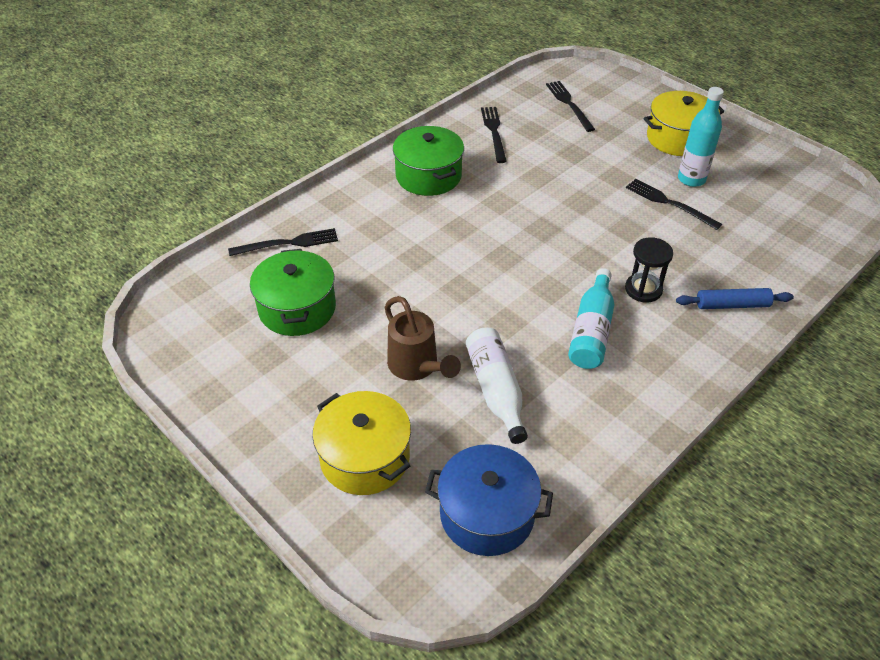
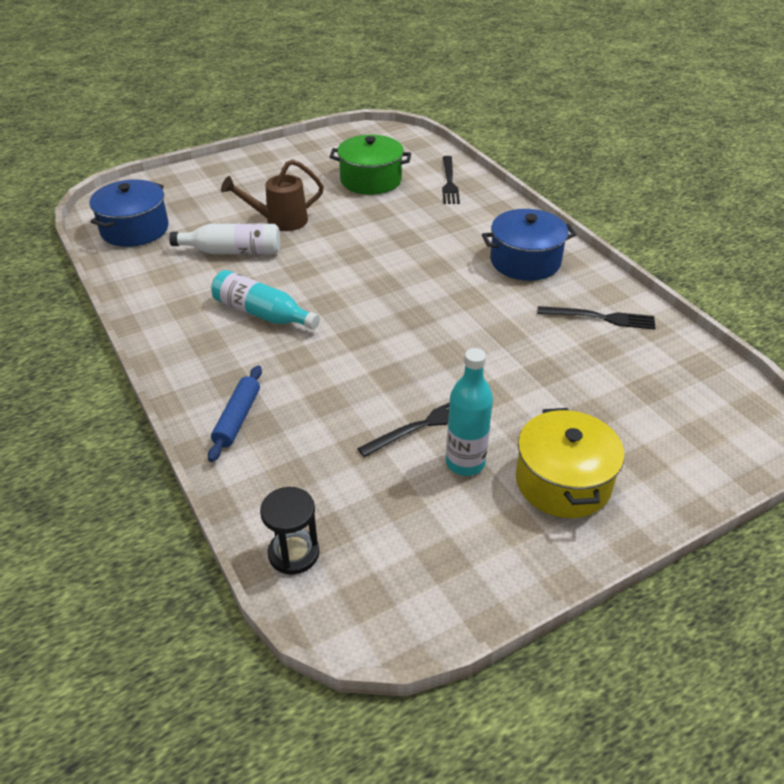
camera: 105 degrees right, 5 degrees down
yellow pot [312,391,411,495] -> none
green pot [393,126,464,196] -> blue pot [482,209,576,281]
black fork [546,81,595,132] -> none
black hourglass [625,237,673,303] -> black hourglass moved to [260,487,319,575]

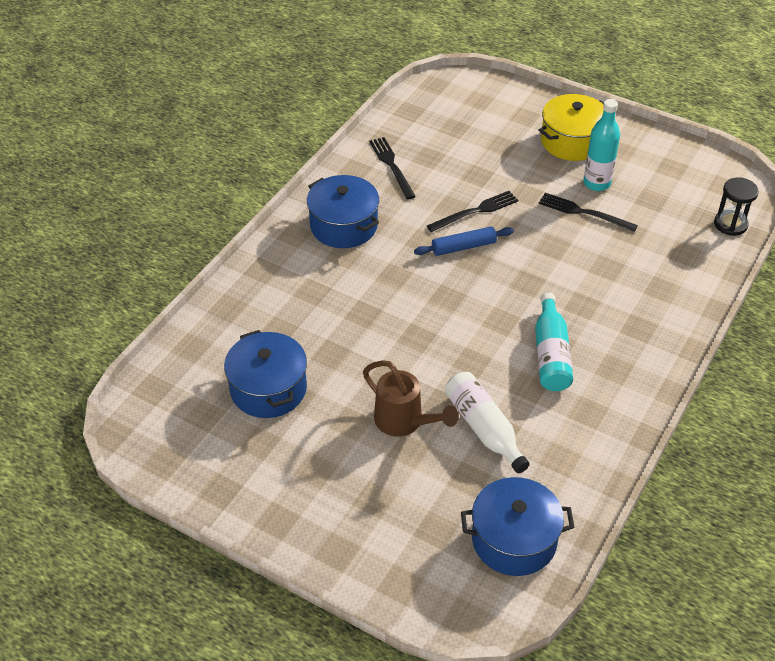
camera: 120 degrees left, 5 degrees up
blue rolling pin [208,365,262,462] -> blue rolling pin moved to [414,227,514,256]
green pot [330,135,411,195] -> blue pot [224,330,307,418]
black fork [442,156,460,204] -> black fork moved to [427,191,518,232]

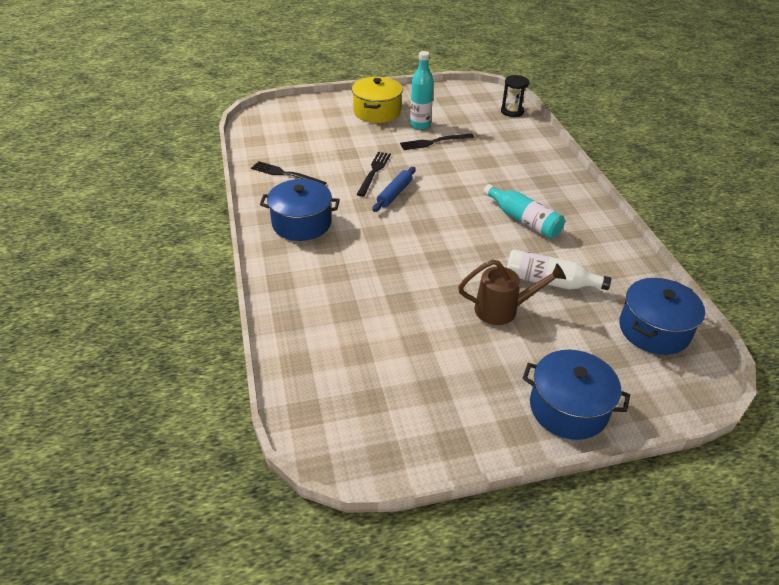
camera: 45 degrees left, 5 degrees down
blue pot [224,330,307,418] -> blue pot moved to [522,350,630,440]

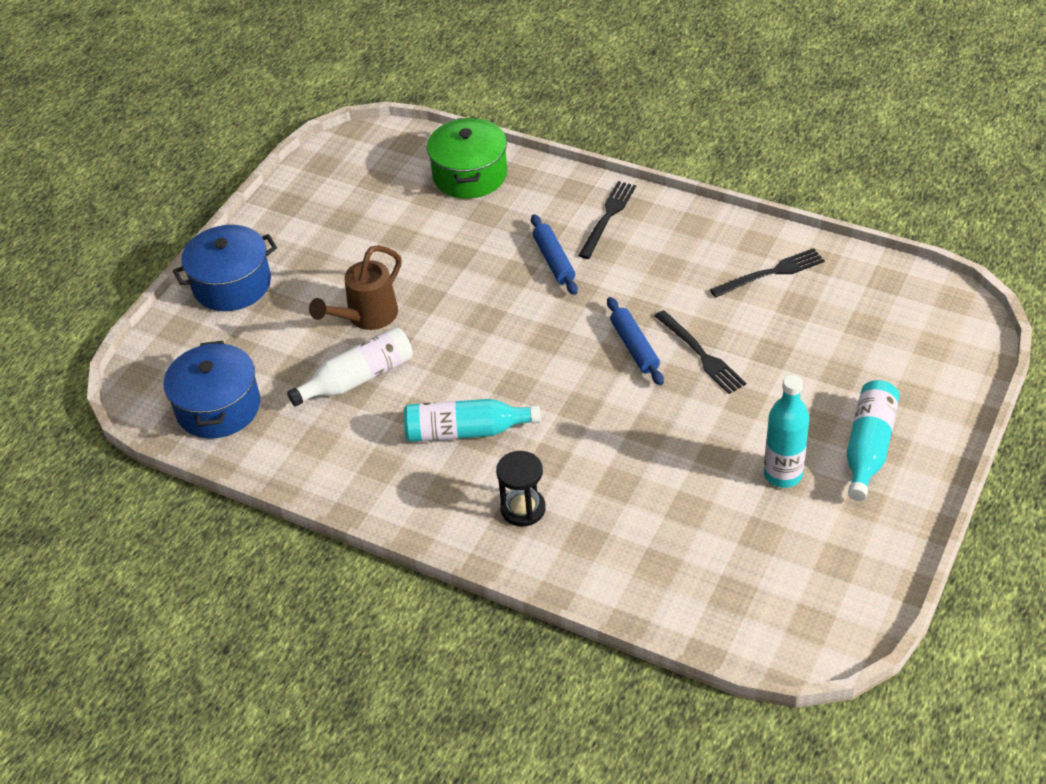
camera: 135 degrees right, 5 degrees up
blue pot [260,179,340,241] -> none
yellow pot [352,77,403,123] -> turquoise bottle [847,380,900,501]
black fork [400,134,474,150] -> black fork moved to [578,181,636,259]
black hourglass [501,75,529,117] -> black hourglass moved to [496,451,546,526]
none -> green pot [427,117,507,199]
none -> blue rolling pin [531,214,578,295]

